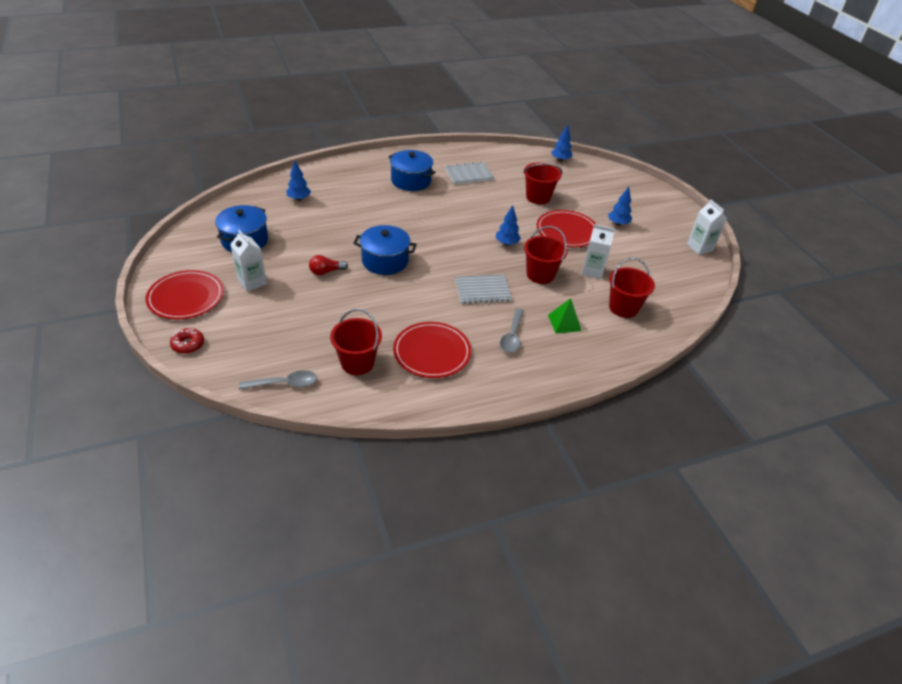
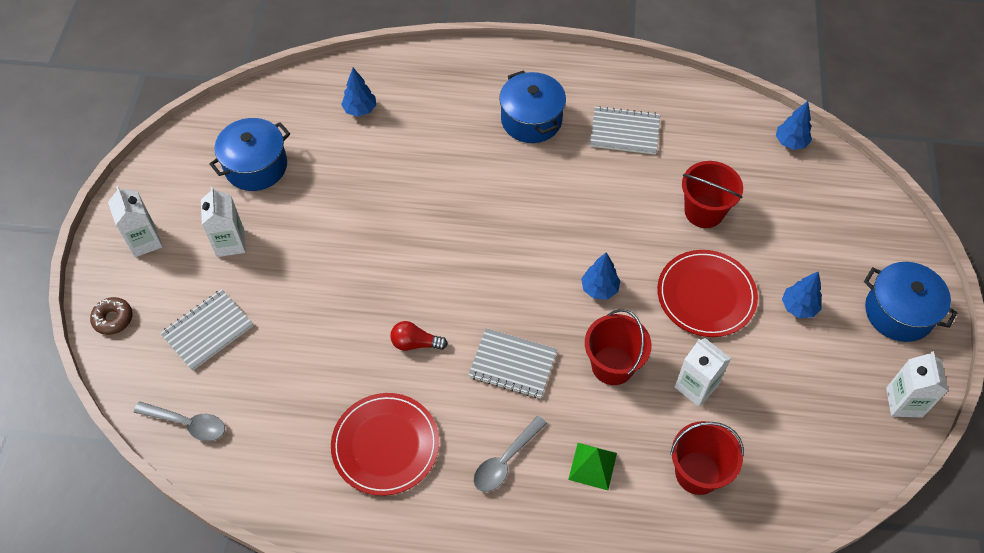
camera: 30 degrees right, 15 degrees up
red plate [145,270,224,320] -> white carton [108,186,163,257]
red donut [170,328,204,354] -> brown donut [90,297,133,335]
red light bulb [309,255,348,275] -> red light bulb moved to [390,321,448,351]
red bucket [330,308,382,375] -> none
blue pot [353,225,417,275] -> blue pot moved to [864,262,958,342]
none -> grey notebook [160,289,253,371]

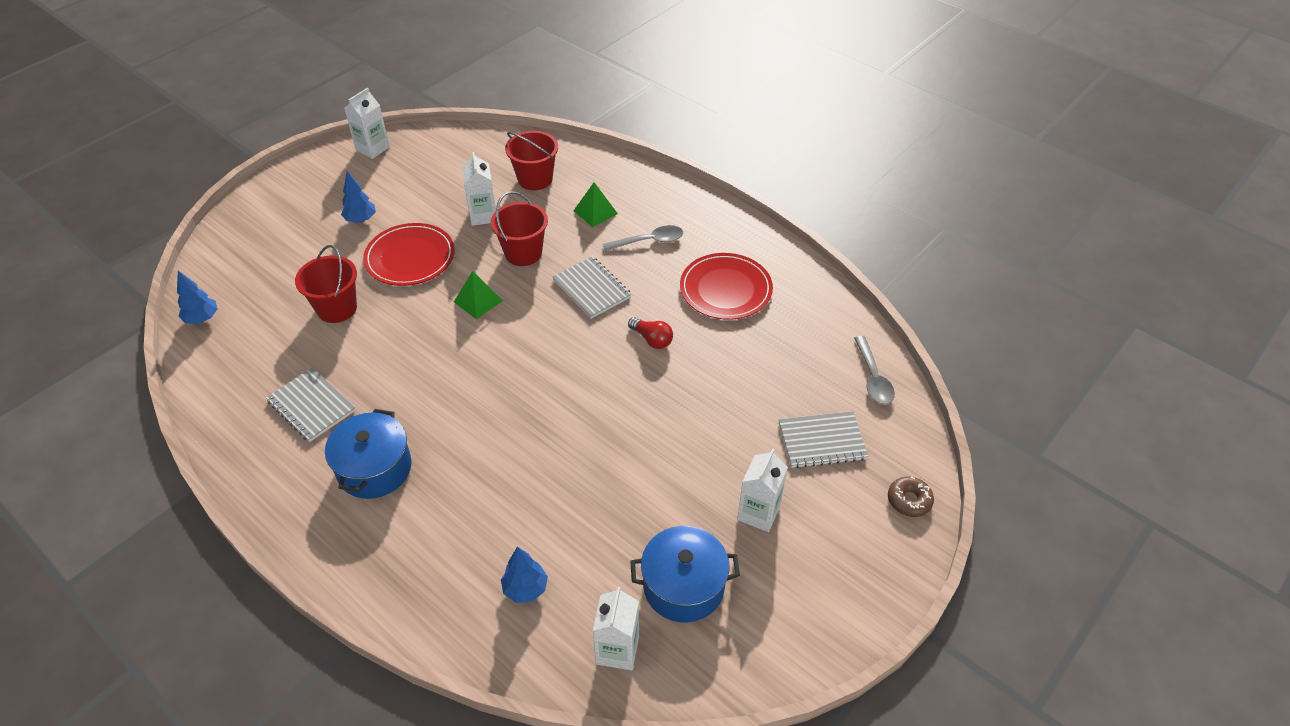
camera: 145 degrees left, 10 degrees down
white carton [108,186,163,257] -> white carton moved to [593,587,639,670]
grey spoon [134,401,225,441] -> grey spoon turned 150 degrees counterclockwise [854,336,895,404]
blue tree [581,252,620,300] -> green pyramid [454,271,503,319]
blue pot [864,262,958,342] -> none

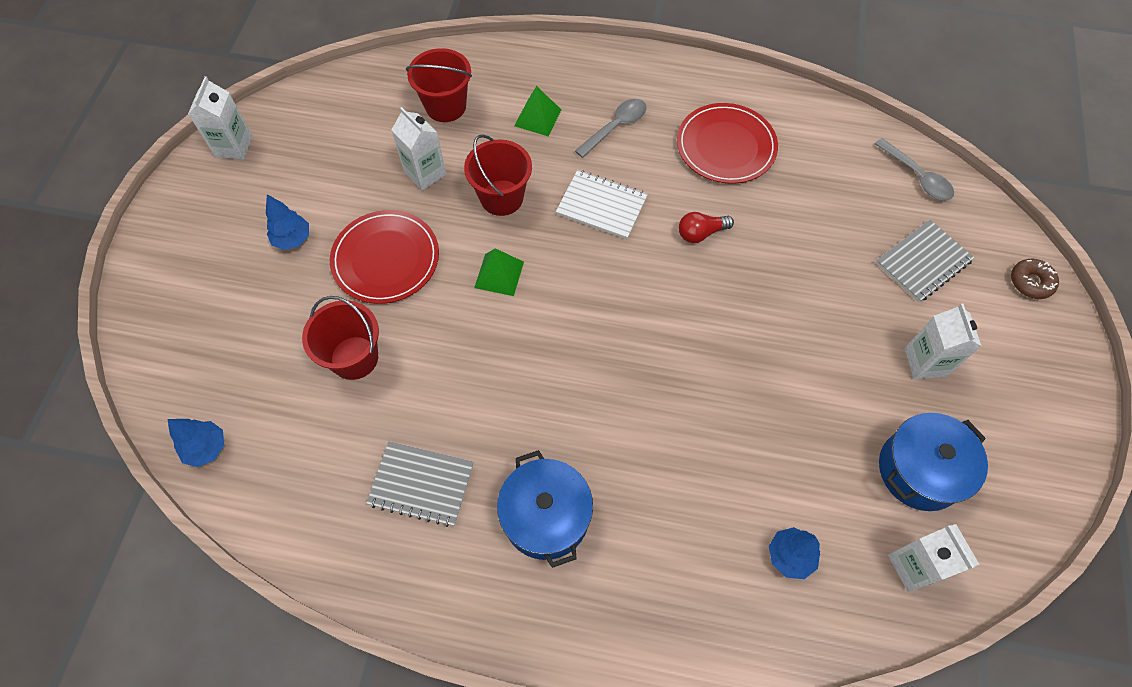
camera: 30 degrees left, 15 degrees up
grey notebook [552,256,632,319] -> white notebook [556,170,648,239]
red light bulb [628,317,673,349] -> red light bulb turned 150 degrees clockwise [679,212,734,243]

